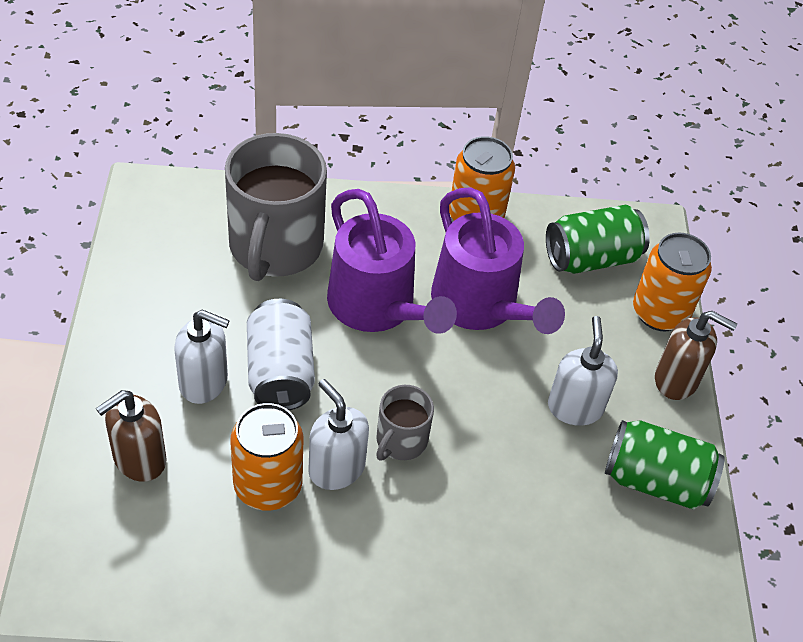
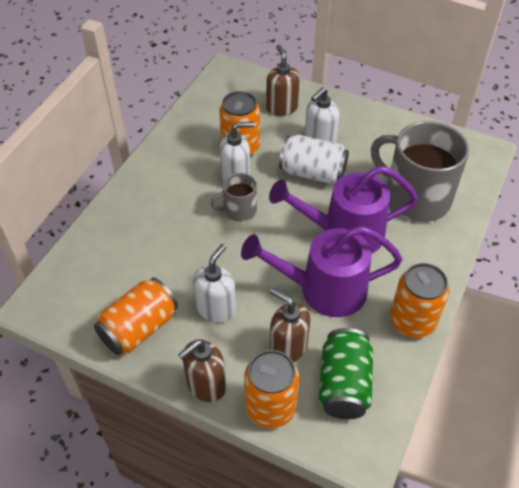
camera: 120 degrees right, 0 degrees up
grey mug [376,385,434,460] -> grey mug turned 75 degrees counterclockwise [211,173,257,222]
white soap dispenser [548,316,618,426] -> white soap dispenser turned 90 degrees counterclockwise [193,244,236,323]
green can [605,420,725,510] -> orange can [94,277,178,355]
none -> brown soap dispenser [270,288,310,362]

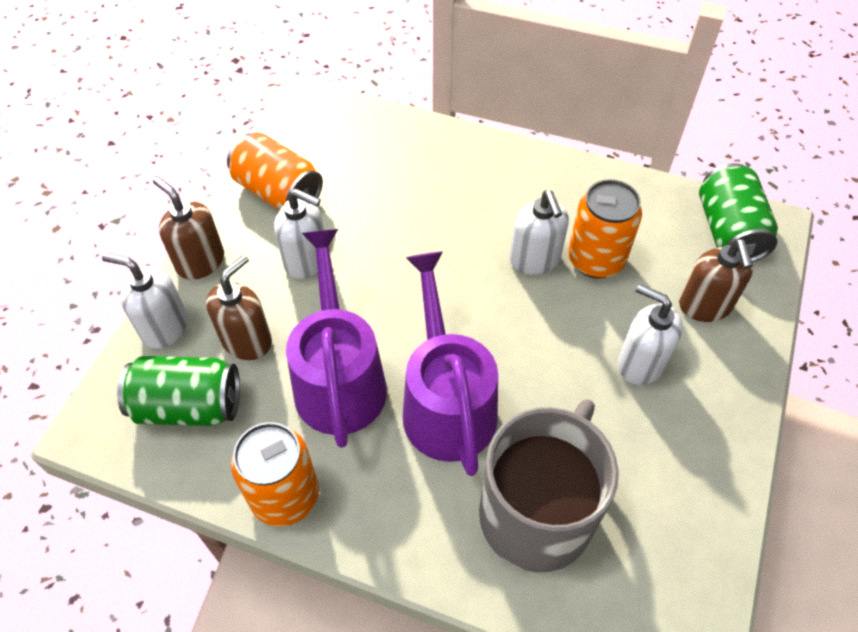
camera: 85 degrees right, 5 degrees up
grey mug [211,173,257,222] -> none
orange can [244,350,299,429] -> white soap dispenser [102,253,188,349]
brown soap dispenser [266,44,300,116] -> brown soap dispenser turned 105 degrees clockwise [679,239,753,322]
white can [279,135,349,184] -> none
none -> green can [699,163,778,262]

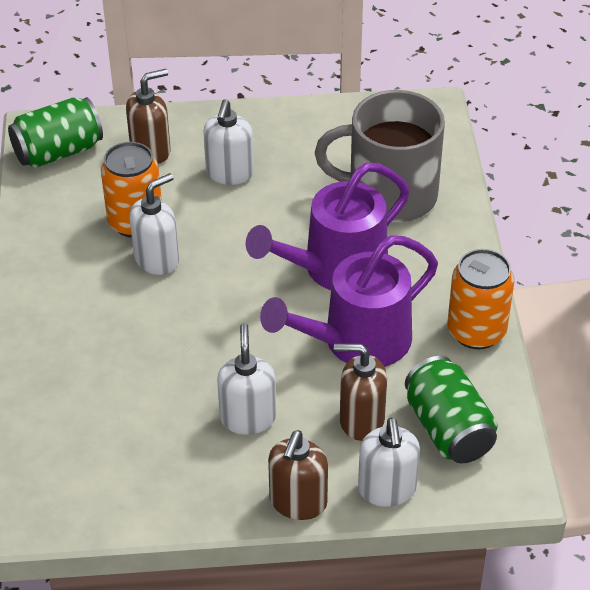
camera: 115 degrees left, 10 degrees down
orange can [227,132,323,210] -> none

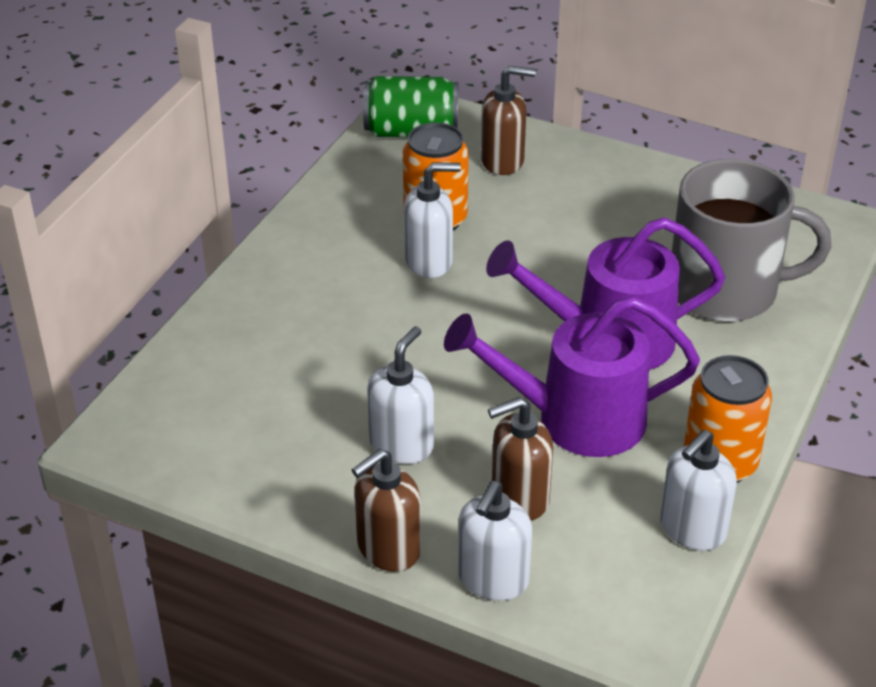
camera: 30 degrees right, 5 degrees down
white soap dispenser [203,99,254,185] -> white soap dispenser moved to [660,430,737,551]
grey mug [315,90,445,223] -> grey mug turned 150 degrees clockwise [672,159,831,322]
brown soap dispenser [334,344,387,441] -> brown soap dispenser turned 60 degrees counterclockwise [488,397,553,520]
green can [405,356,498,463] -> none

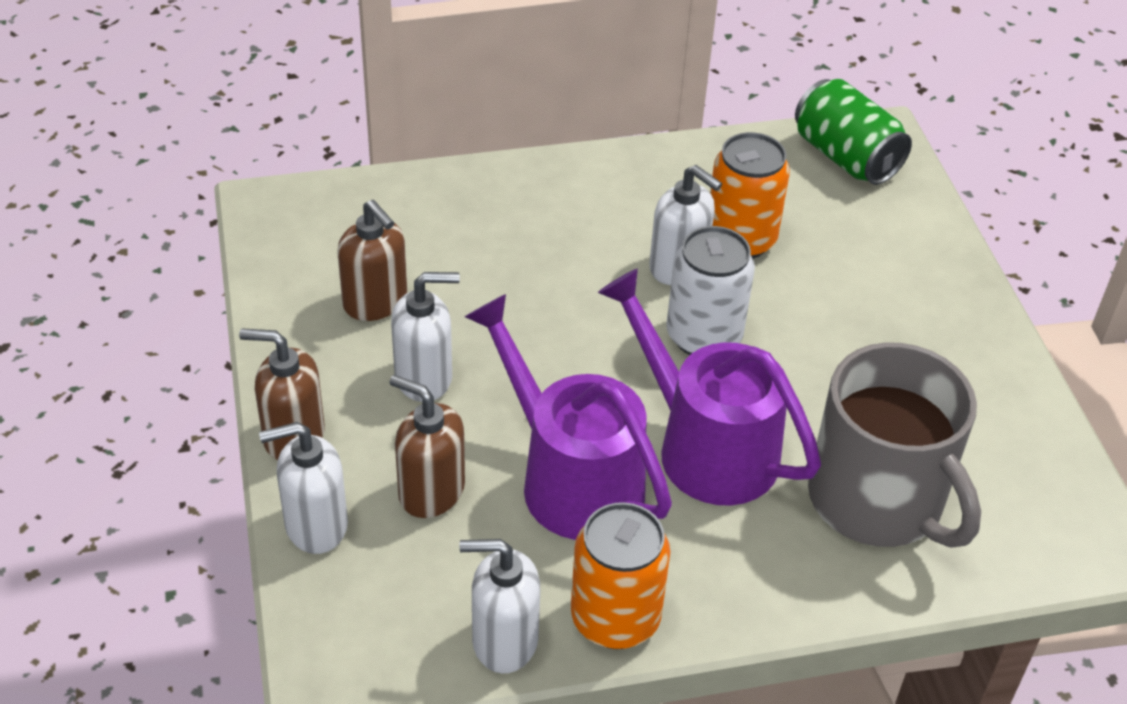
camera: 50 degrees right, 5 degrees up
brown soap dispenser [481,66,536,175] -> brown soap dispenser moved to [337,200,407,321]
none -> white can [666,226,755,355]

